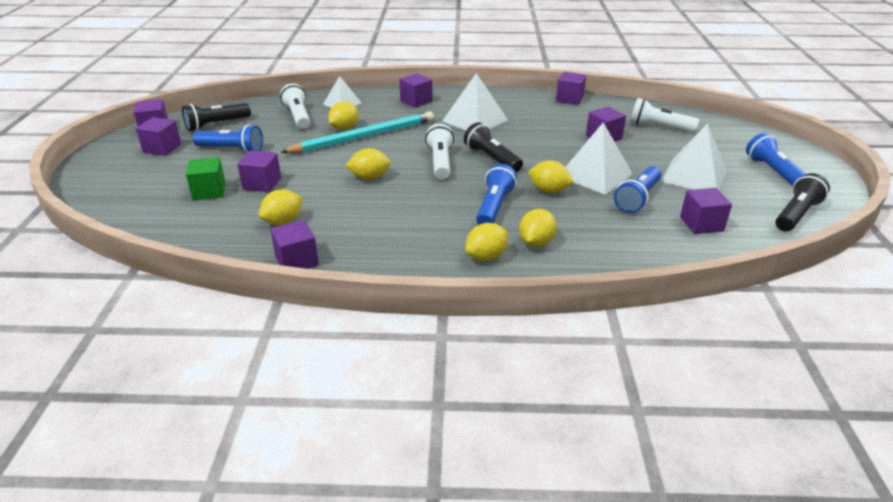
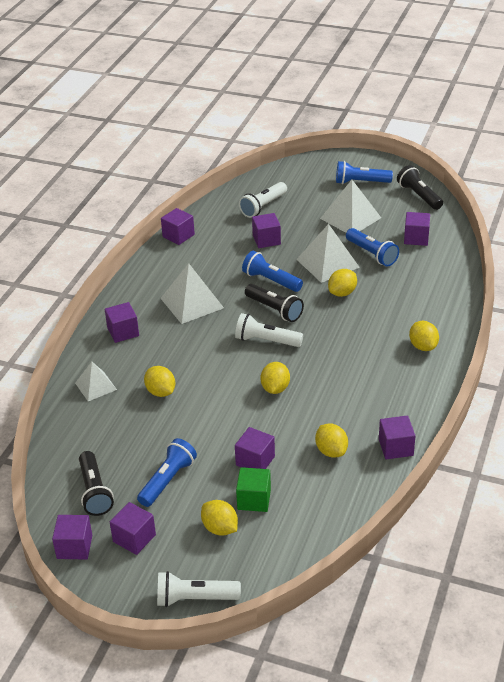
camera: 70 degrees left, 5 degrees up
white flashlight [280,83,310,129] -> white flashlight moved to [157,571,241,607]
turquoise pencil [280,111,434,153] -> none
black flashlight [464,122,523,172] -> black flashlight turned 120 degrees counterclockwise [245,284,304,322]
blue flashlight [476,164,517,225] -> blue flashlight moved to [242,251,303,292]
yellow lemon [519,209,557,247] -> yellow lemon moved to [201,500,238,536]

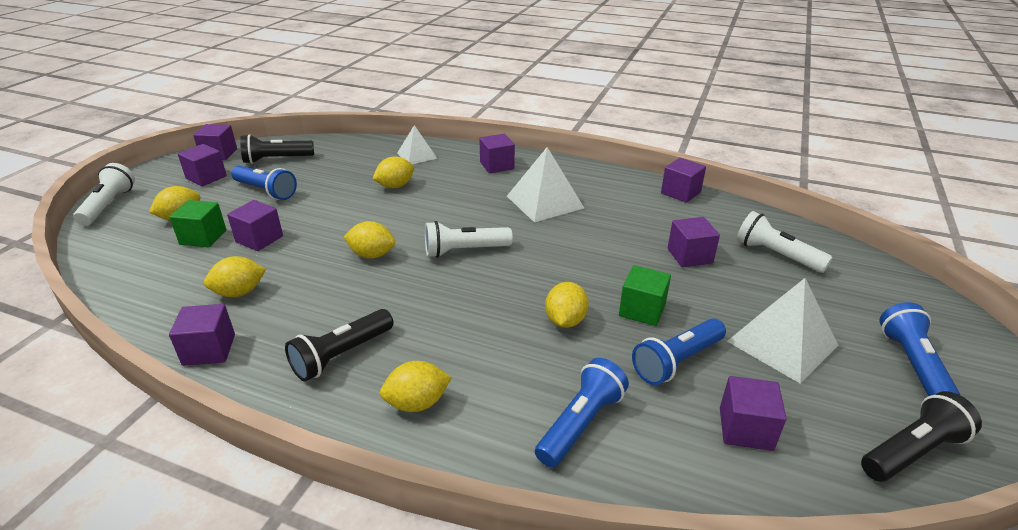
camera: 90 degrees right, 5 degrees down
white flashlight [235,313,303,347] -> white flashlight turned 120 degrees counterclockwise [425,221,513,258]
blue flashlight [242,251,303,292] -> blue flashlight moved to [535,358,629,468]
black flashlight [245,284,304,322] -> black flashlight moved to [285,309,394,382]
white pyramid [296,224,360,283] -> green cube [619,265,671,326]
yellow lemon [328,269,357,297] -> yellow lemon turned 60 degrees clockwise [545,282,589,328]

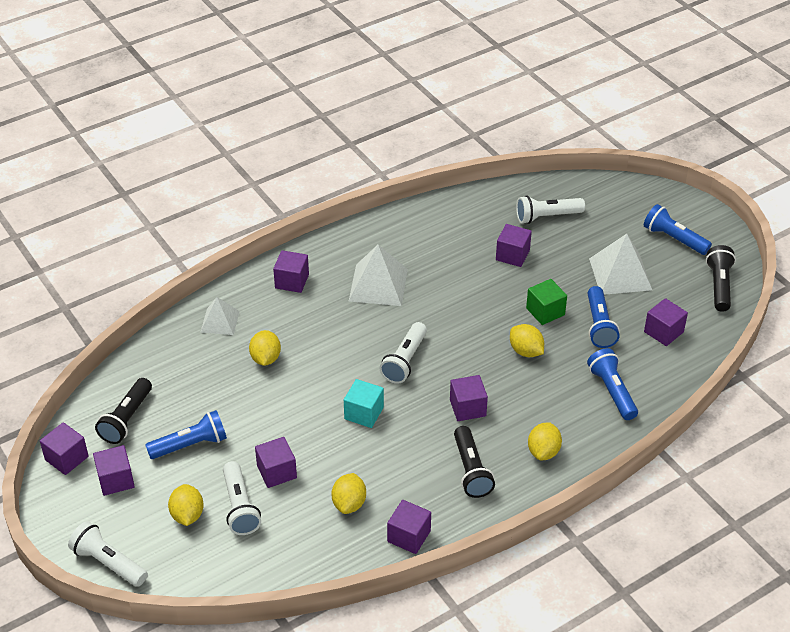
camera: 55 degrees left, 10 degrees up
green cube [169,200,226,247] -> white flashlight [223,461,261,535]
yellow lemon [344,221,395,259] -> turquoise cube [344,379,384,428]
purple cube [661,158,706,203] -> purple cube moved to [450,375,488,421]

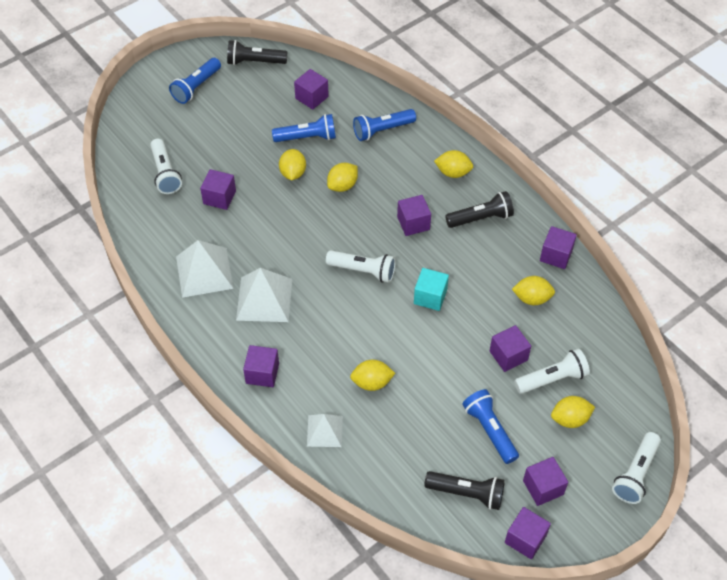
camera: 95 degrees left, 10 degrees up
green cube [526,279,567,325] -> yellow lemon [279,149,306,180]
white pyramid [589,234,652,295] -> white pyramid moved to [176,240,234,298]

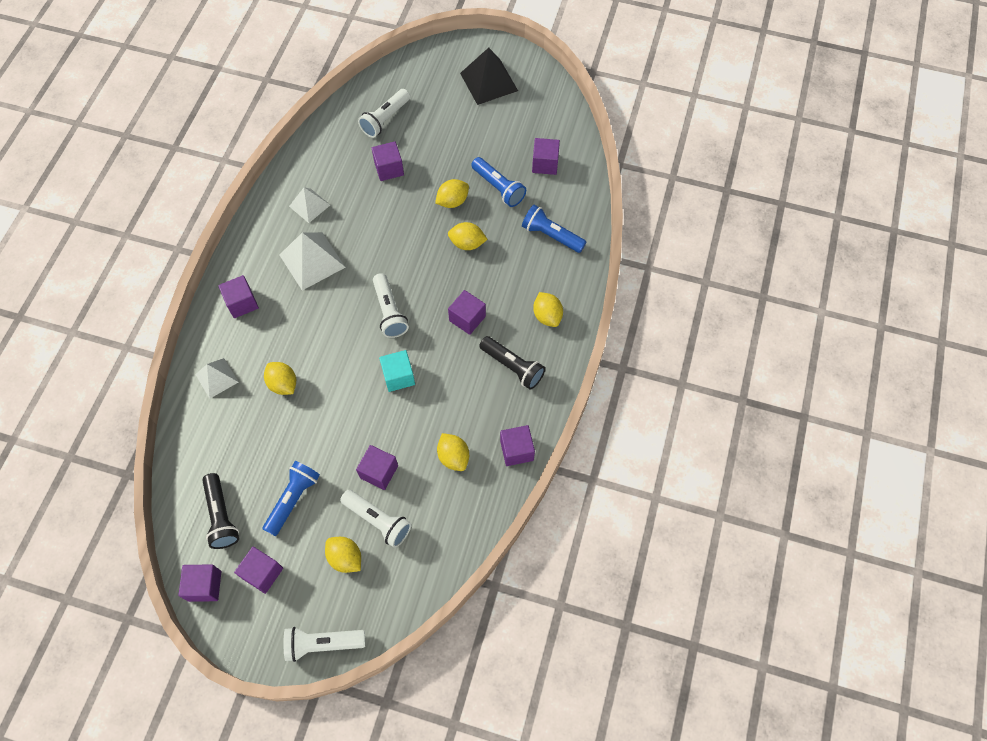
camera: 55 degrees right, 10 degrees up
blue flashlight [169,58,221,104] -> black pyramid [460,48,518,105]
white pyramid [176,240,234,298] -> white pyramid [289,187,330,223], size x0.62
black flashlight [227,40,287,65] -> none

